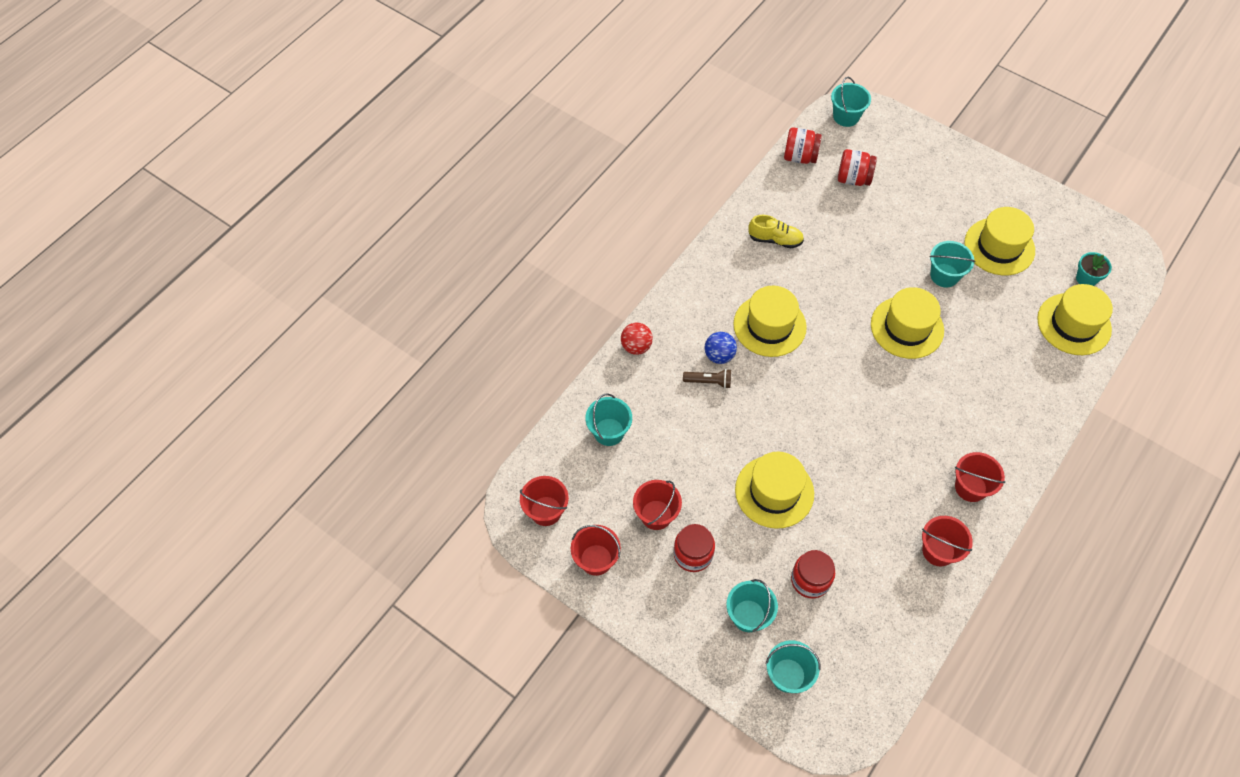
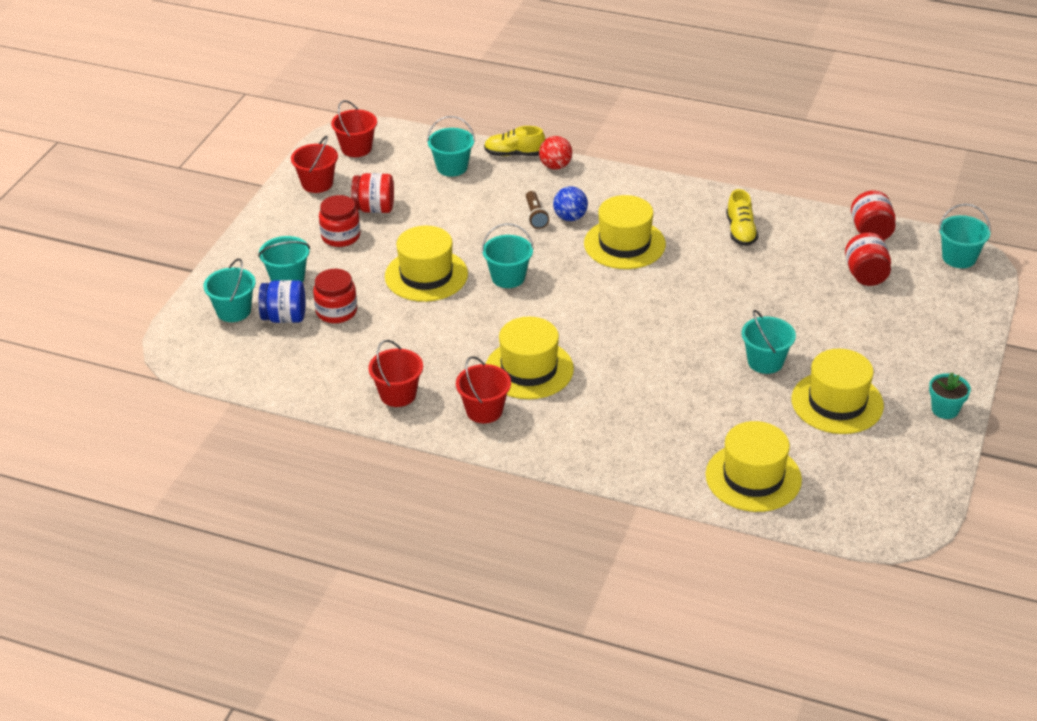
camera: 75 degrees right, 20 degrees down
red bucket [633,480,682,530] -> red jar [351,173,394,213]
yellow hat [871,287,944,359] -> yellow hat moved to [486,317,574,399]
turquoise flower pot [1076,252,1112,286] -> turquoise flower pot moved to [929,373,971,419]
none -> blue jar [259,280,305,323]
none -> turquoise bucket [482,223,534,288]
none -> yellow shoe [484,126,545,156]

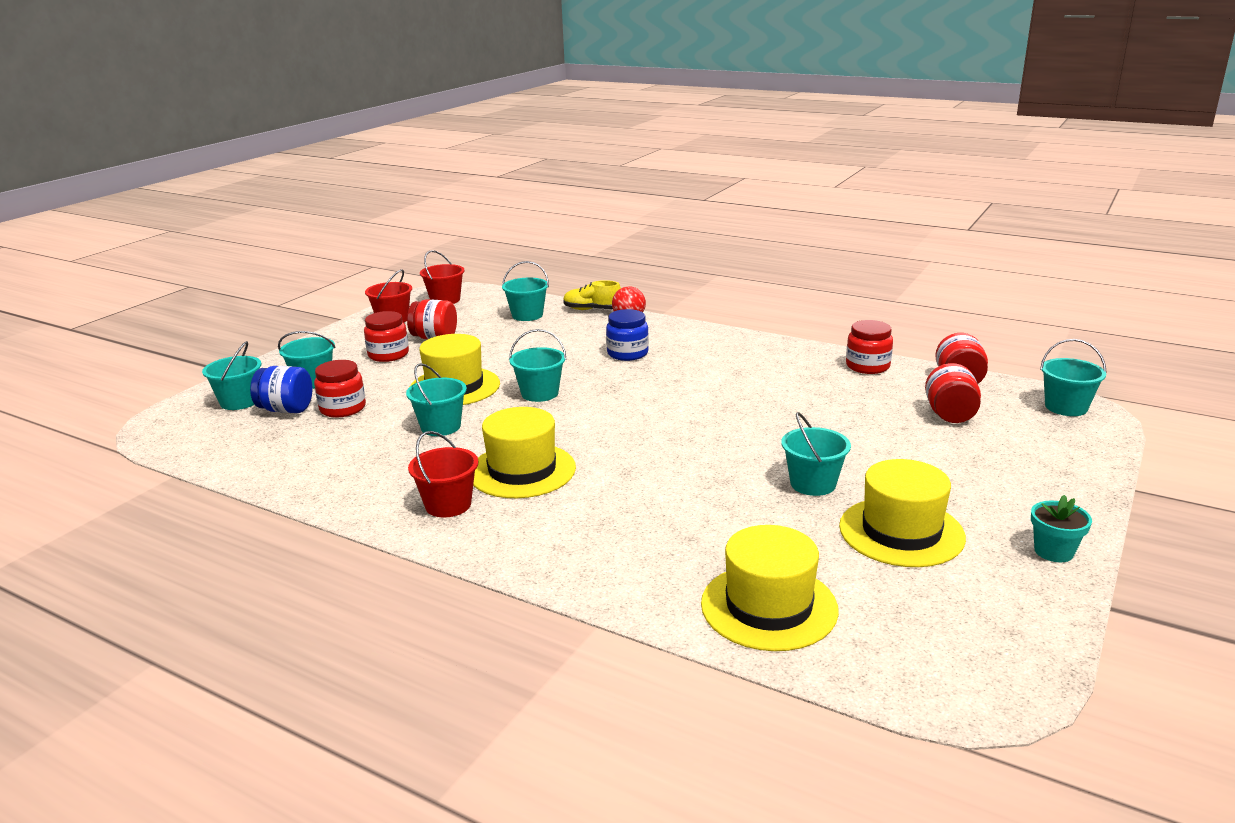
camera: 10 degrees right, 15 degrees down
red bucket [368,340,423,407] -> none
brown flashlight [526,191,549,229] -> none
blue ball [553,186,588,221] -> blue jar [606,309,649,361]
yellow hat [584,195,666,269] -> none
yellow shoe [726,189,758,246] -> none
none -> turquoise bucket [406,363,467,436]
none -> red jar [846,320,893,374]

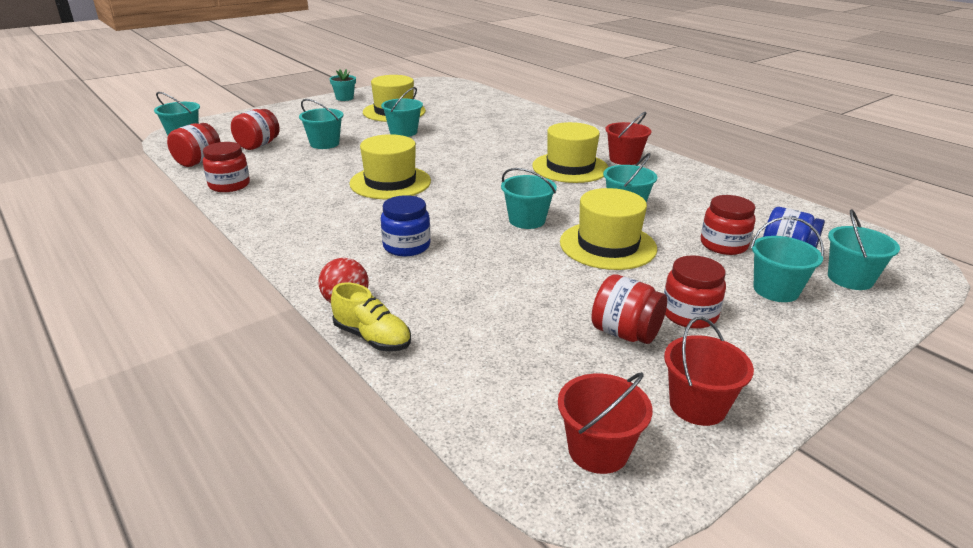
camera: 160 degrees left, 5 degrees up
turquoise bucket [502,261,549,321] -> turquoise bucket moved to [299,99,344,149]
yellow hat [701,525,839,651] -> yellow hat moved to [349,134,431,199]

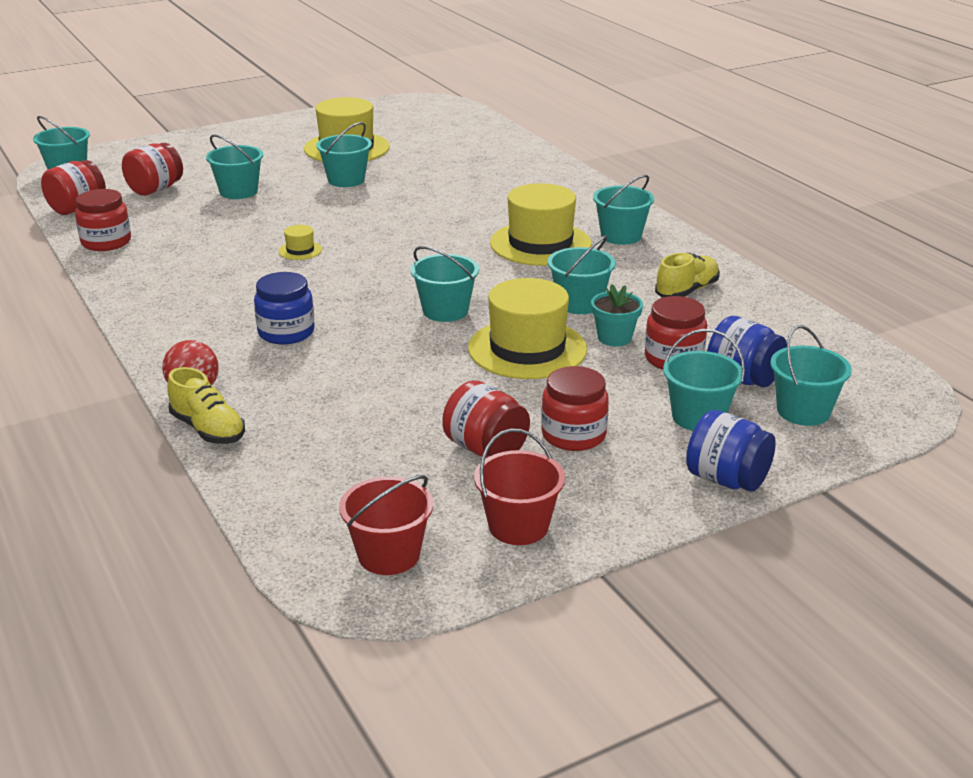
camera: 10 degrees right, 0 degrees up
turquoise flower pot [330,69,356,101] -> turquoise flower pot moved to [591,284,643,346]
yellow hat [349,134,431,199] -> yellow hat [278,225,322,260], size x0.42
red bucket [605,112,652,165] -> turquoise bucket [593,175,654,245]
none -> yellow shoe [655,253,720,298]
none -> blue jar [686,410,776,492]

